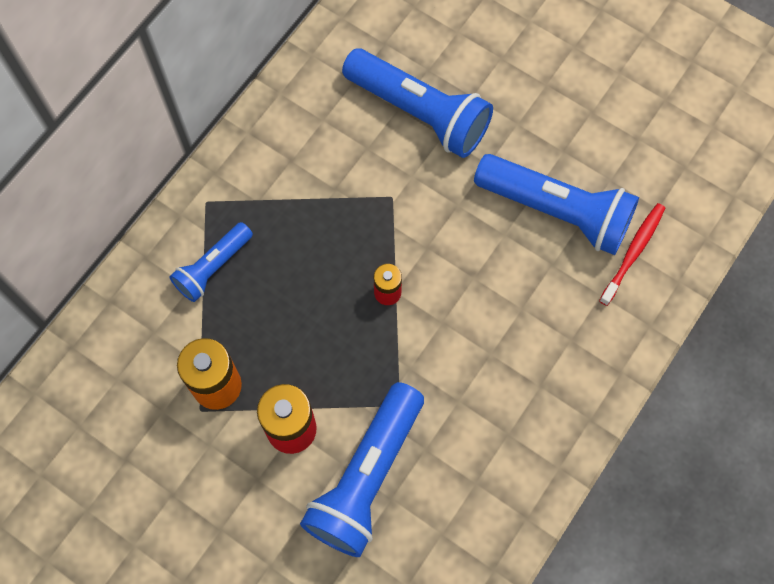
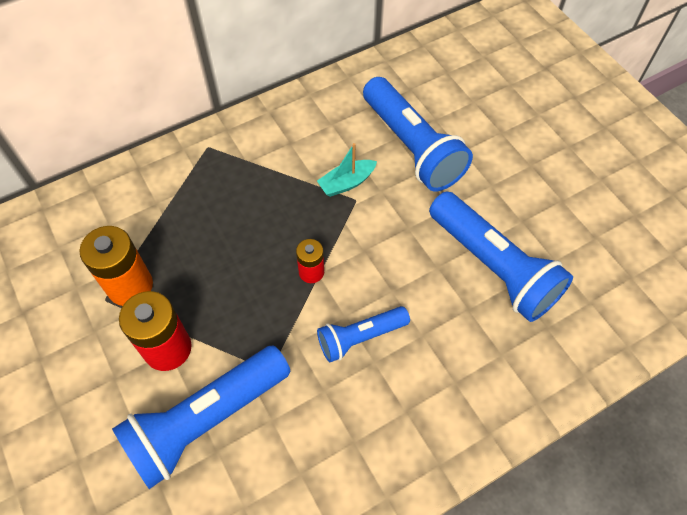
camera: 25 degrees right, 10 degrees down
blue flashlight [170,222,253,302] -> blue flashlight moved to [317,306,410,362]
red toothbrush [599,203,665,306] -> none
none -> turquoise boat [317,143,377,197]

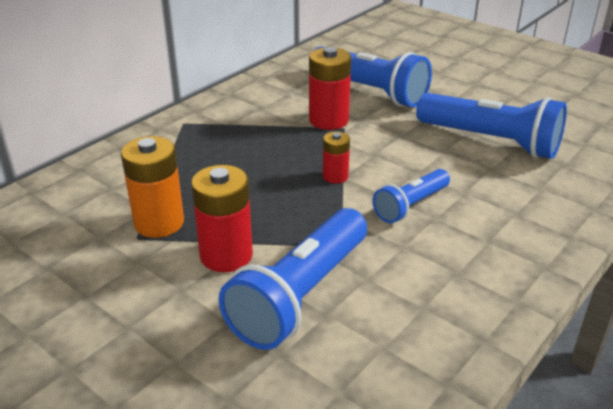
camera: 20 degrees left, 25 degrees down
turquoise boat [317,143,377,197] -> red battery [309,47,351,130]

